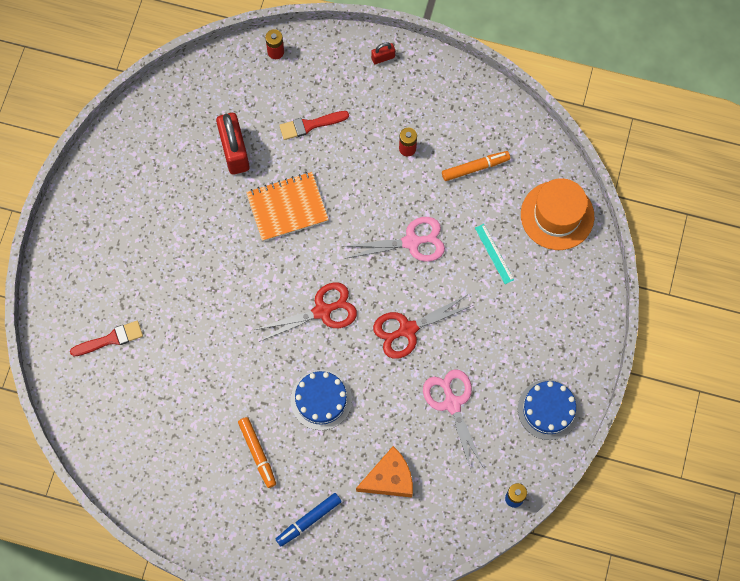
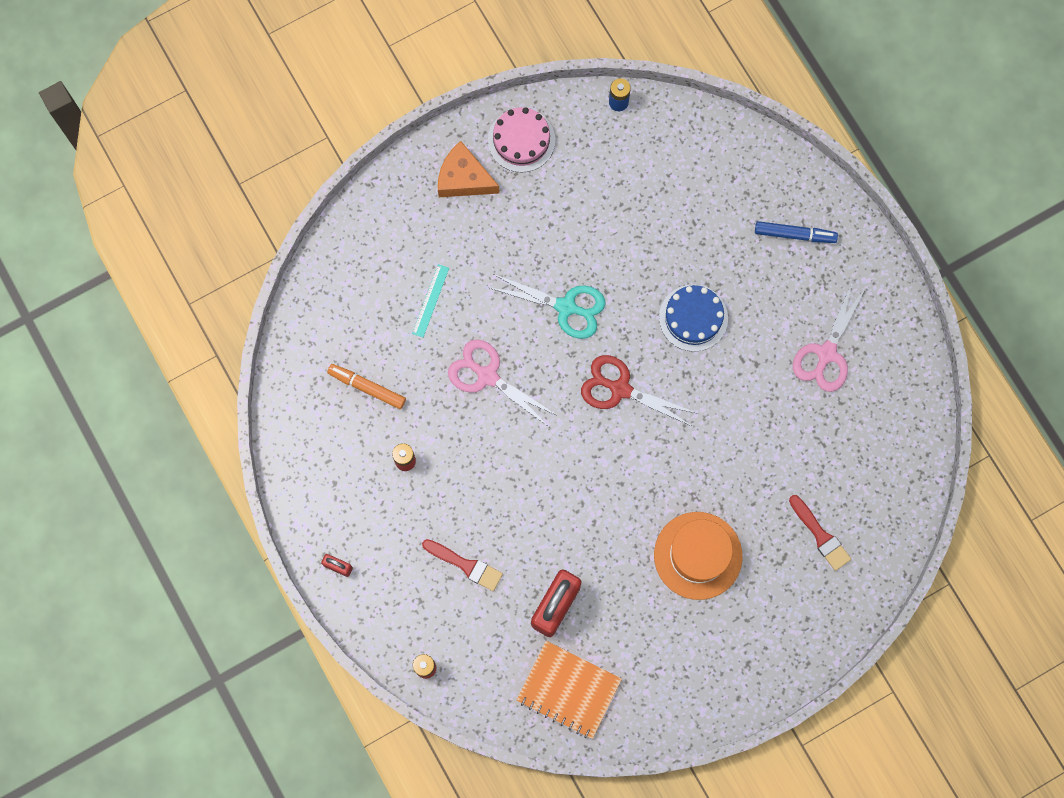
camera: 135 degrees left, 5 degrees up
red brush [70,321,143,356] -> red brush turned 150 degrees counterclockwise [789,495,851,571]
orange marker [238,417,276,488] -> none
orange notebook [246,172,329,241] -> orange notebook moved to [516,641,622,739]
orange cheese [356,446,413,498] -> orange cheese moved to [438,141,500,197]
red scissors [373,295,474,359] -> turquoise scissors [490,274,606,339]
pink scissors [423,369,483,470] -> pink scissors moved to [793,281,866,392]
blue cake [518,380,579,440] -> pink cake [488,107,555,173]
orange hat [521,178,594,250] -> orange hat moved to [654,512,742,600]

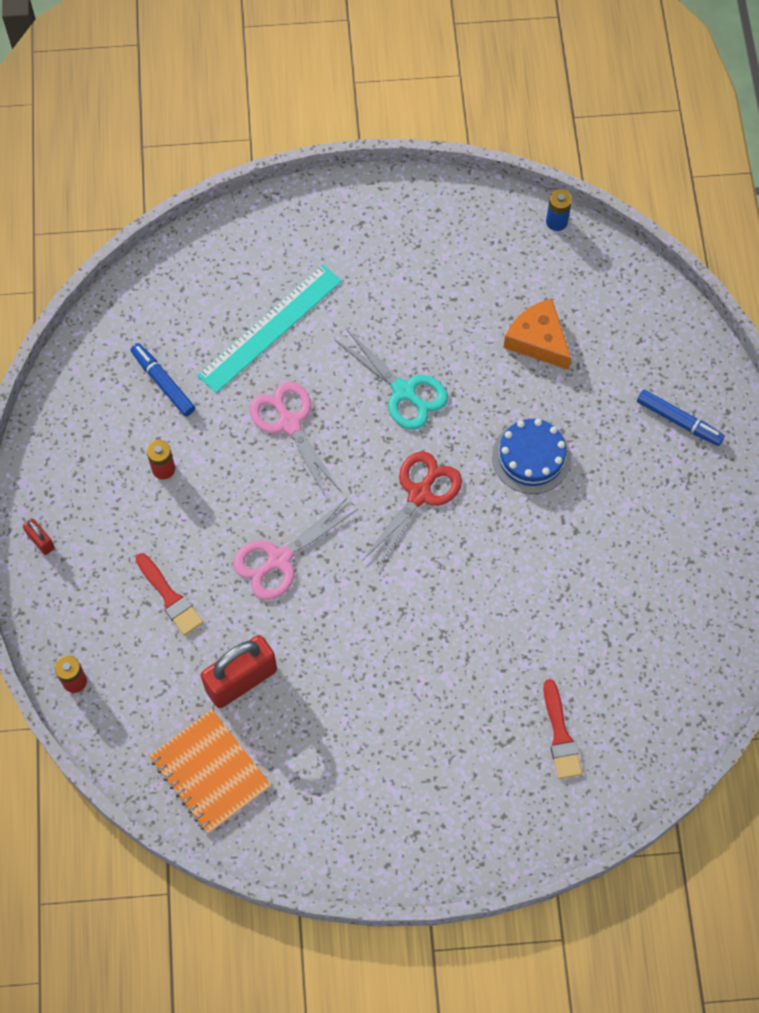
camera: 25 degrees right, 10 degrees down
orange marker [327,364,406,409] -> blue marker [130,343,195,416]
turquoise ruler [412,264,449,337] -> turquoise ruler [197,264,342,393], size x2.07
orange cheese [438,141,500,197] -> orange cheese moved to [503,298,571,370]
pink cake [488,107,555,173] -> none
red scissors [581,355,699,427] -> red scissors turned 75 degrees clockwise [362,451,462,570]
orange hat [654,512,742,600] -> none
pink scissors [793,281,866,392] -> pink scissors moved to [233,497,358,600]

